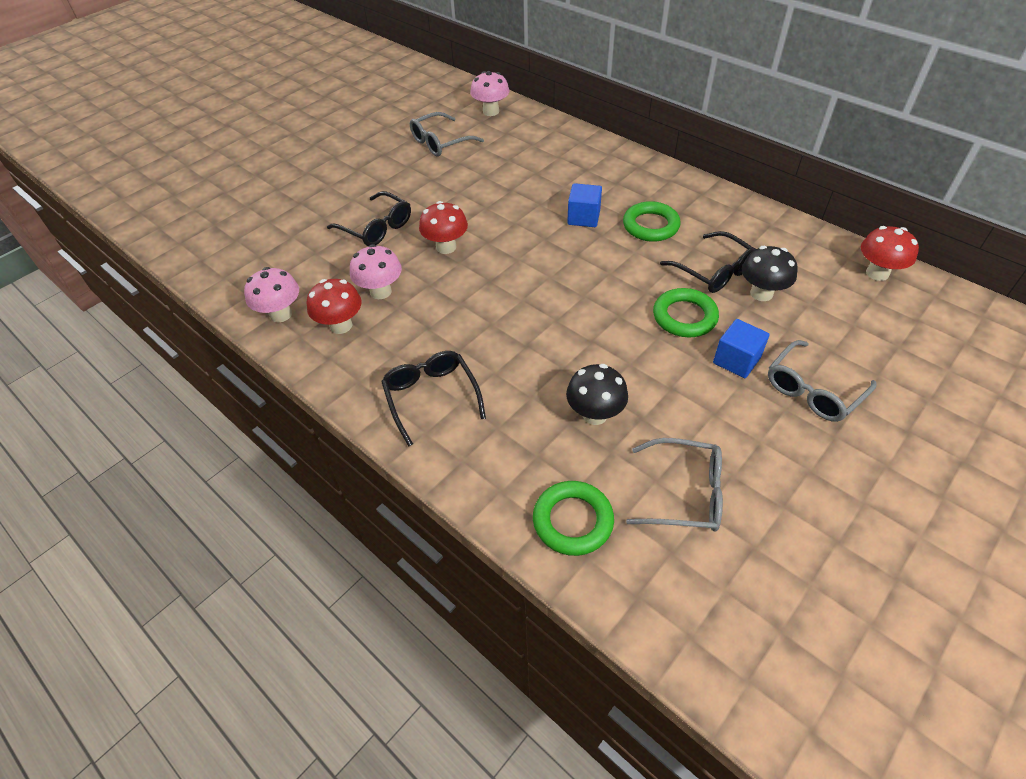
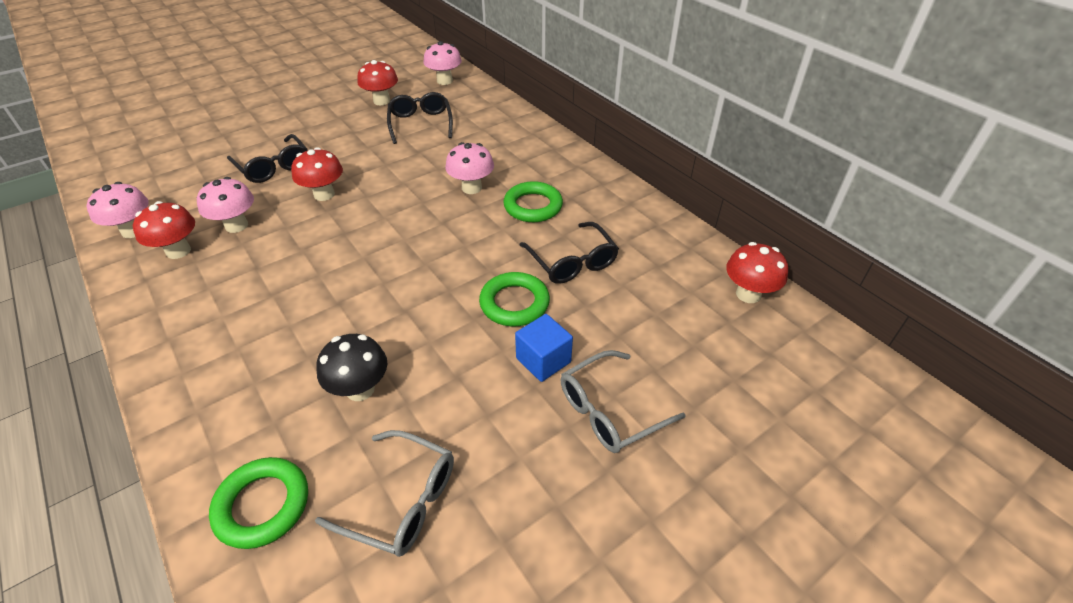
camera: 10 degrees right, 5 degrees down
black glasses [381,351,486,446] -> black glasses moved to [387,92,453,144]
grey glasses [410,112,484,156] -> red mushroom [357,60,398,105]
blue cube [567,183,602,227] -> pink mushroom [446,142,494,194]
black mushroom [742,246,798,301] -> none

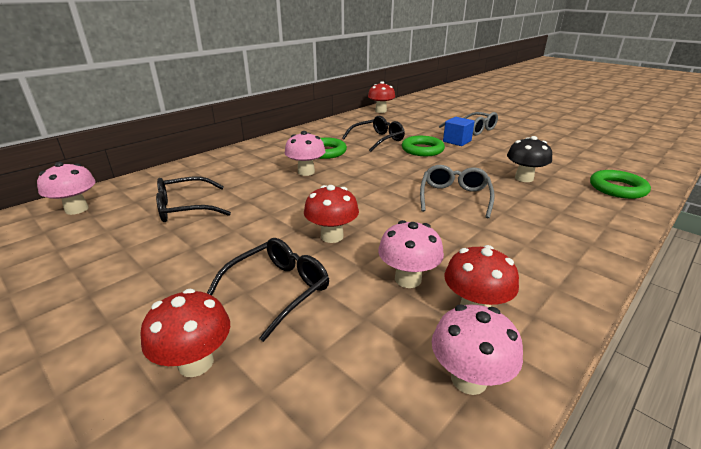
camera: 100 degrees left, 15 degrees down
grey glasses [315,430,454,557] -> grey glasses moved to [420,165,495,218]
red mushroom [357,60,398,105] -> red mushroom moved to [140,289,230,377]

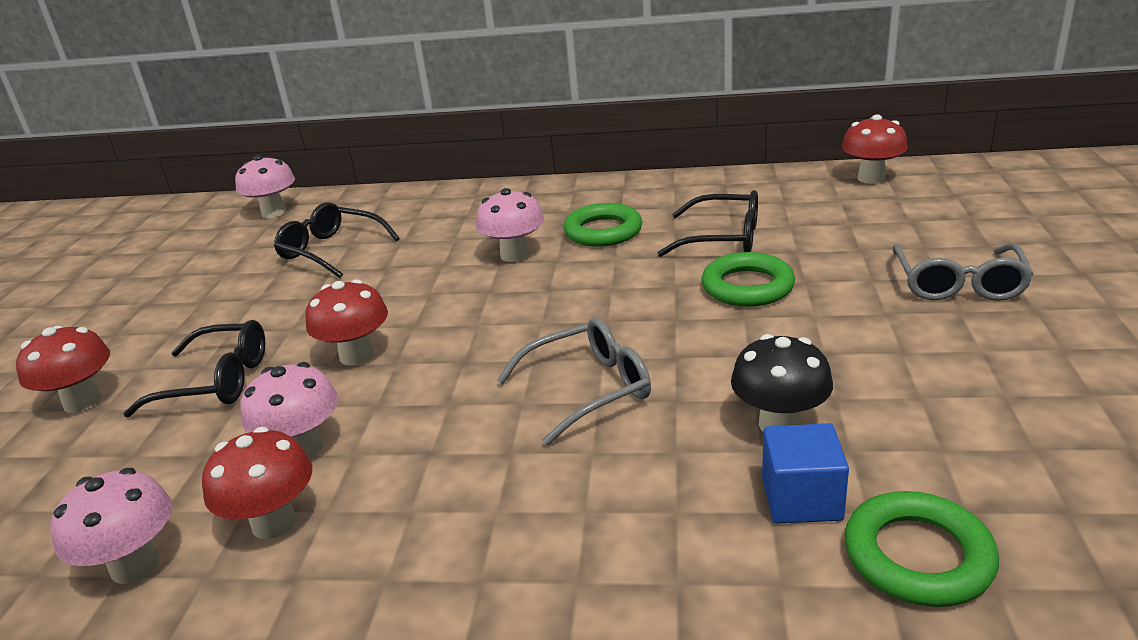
camera: 55 degrees right, 0 degrees up
blue cube [443,117,475,146] -> blue cube moved to [762,423,849,524]

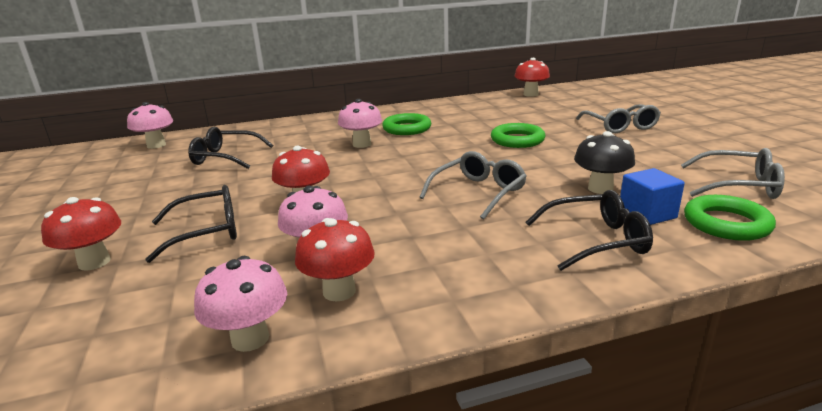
camera: 25 degrees left, 5 degrees down
black glasses [658,190,758,257] -> black glasses moved to [525,190,653,271]
none -> grey glasses [681,148,785,199]

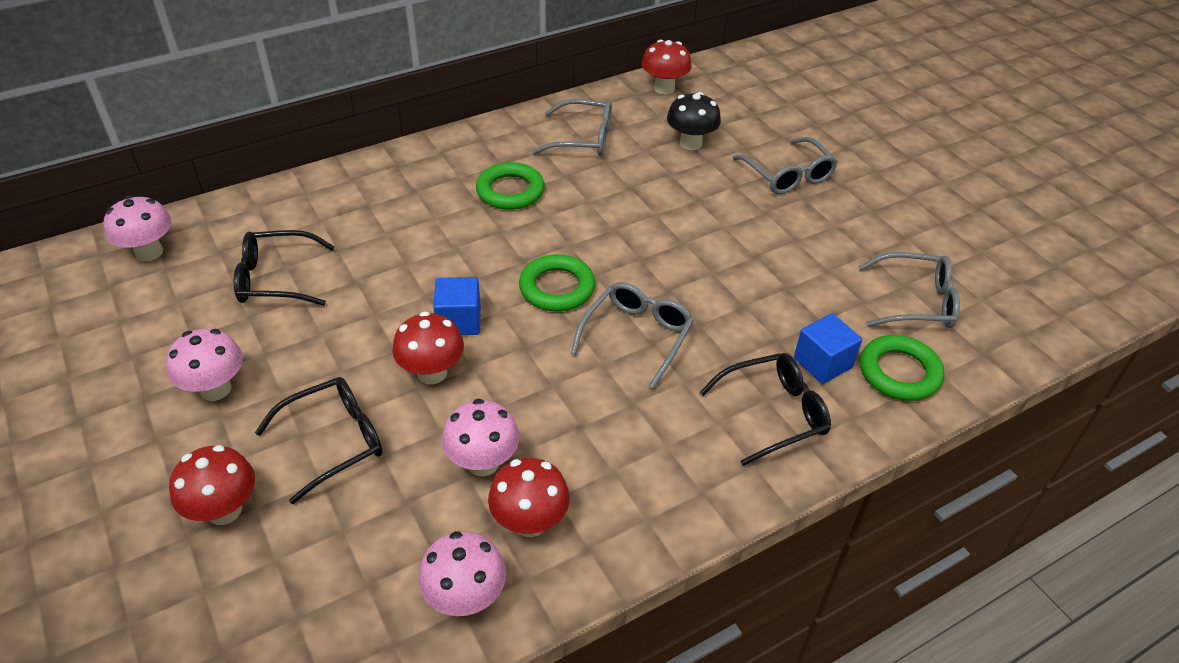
camera: 15 degrees left, 20 degrees up
pink mushroom [338,99,382,148] -> pink mushroom moved to [166,328,243,401]
green ring [491,123,546,148] -> green ring moved to [519,254,595,311]
black mushroom [574,131,635,194] -> black mushroom moved to [667,92,721,150]
none -> blue cube [433,277,481,335]
none -> grey glasses [532,99,612,156]

